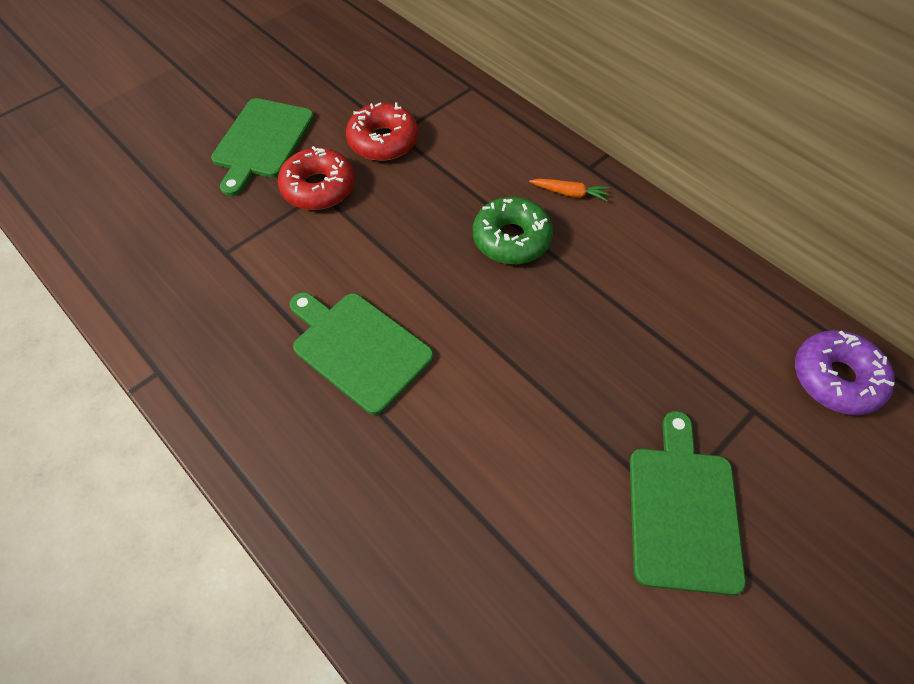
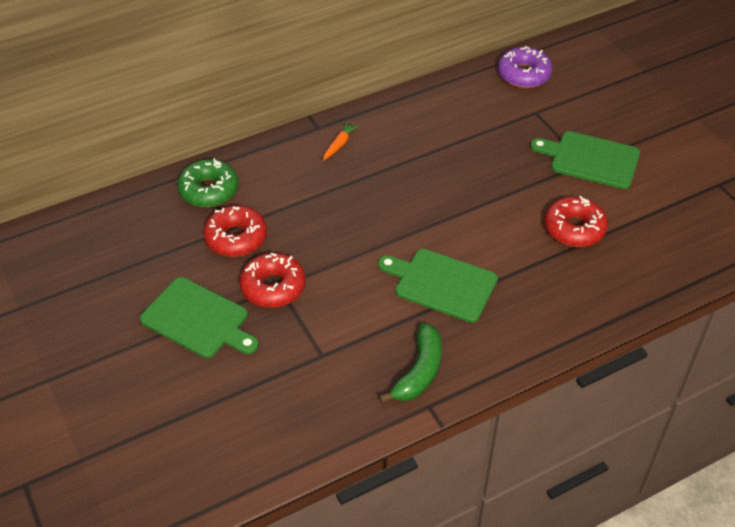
camera: 75 degrees left, 10 degrees down
green cutting board [289,292,434,415] -> green cutting board turned 60 degrees clockwise [378,249,498,323]
green donut [473,197,553,264] -> green donut moved to [177,158,239,207]
none -> green banana [379,323,442,403]
none -> red donut [544,196,608,247]

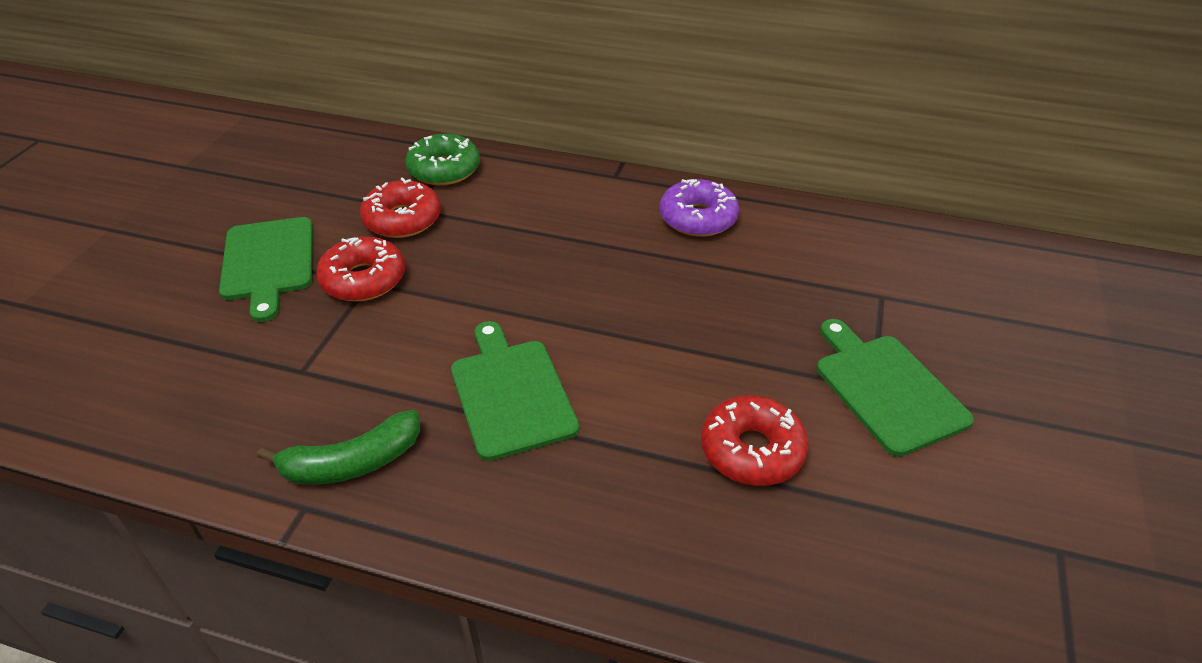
camera: 45 degrees right, 5 degrees down
orange carrot [323,121,359,160] -> none
purple donut [498,46,553,88] -> purple donut moved to [660,179,739,237]

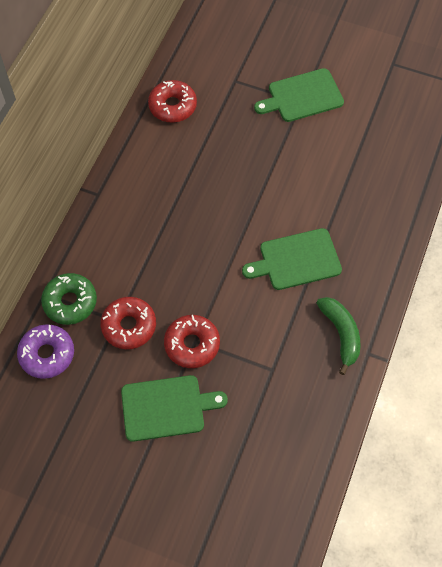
camera: 85 degrees left, 20 degrees up
purple donut [660,179,739,237] -> purple donut moved to [17,324,74,379]
red donut [701,395,808,486] -> red donut moved to [148,80,197,123]

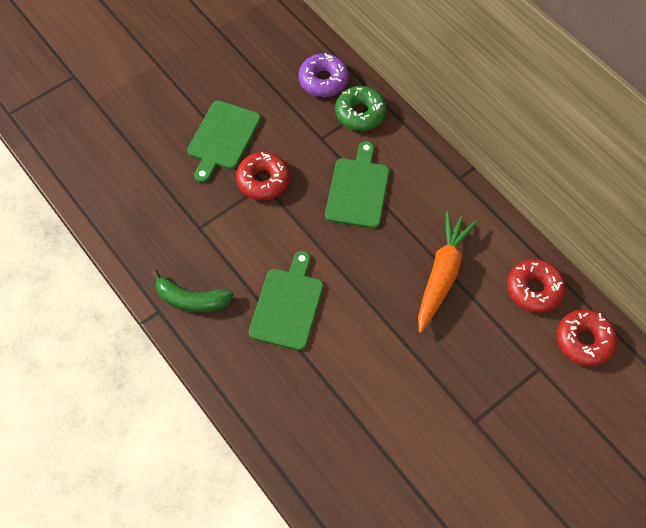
camera: 120 degrees right, 0 degrees up
red donut [100,297,156,349] -> red donut moved to [556,309,617,366]
green cutting board [254,68,344,122] -> green cutting board moved to [325,141,389,229]
none -> orange carrot [418,212,477,333]

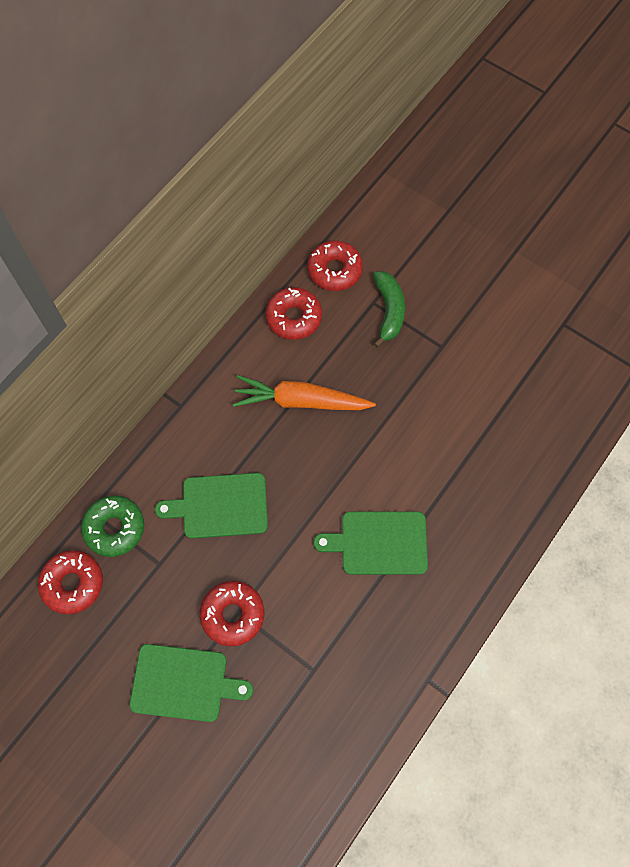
camera: 105 degrees left, 5 degrees up
green banana [151,270,233,312] -> green banana moved to [373,271,405,348]
purple donut [298,53,349,97] -> red donut [38,550,103,614]

